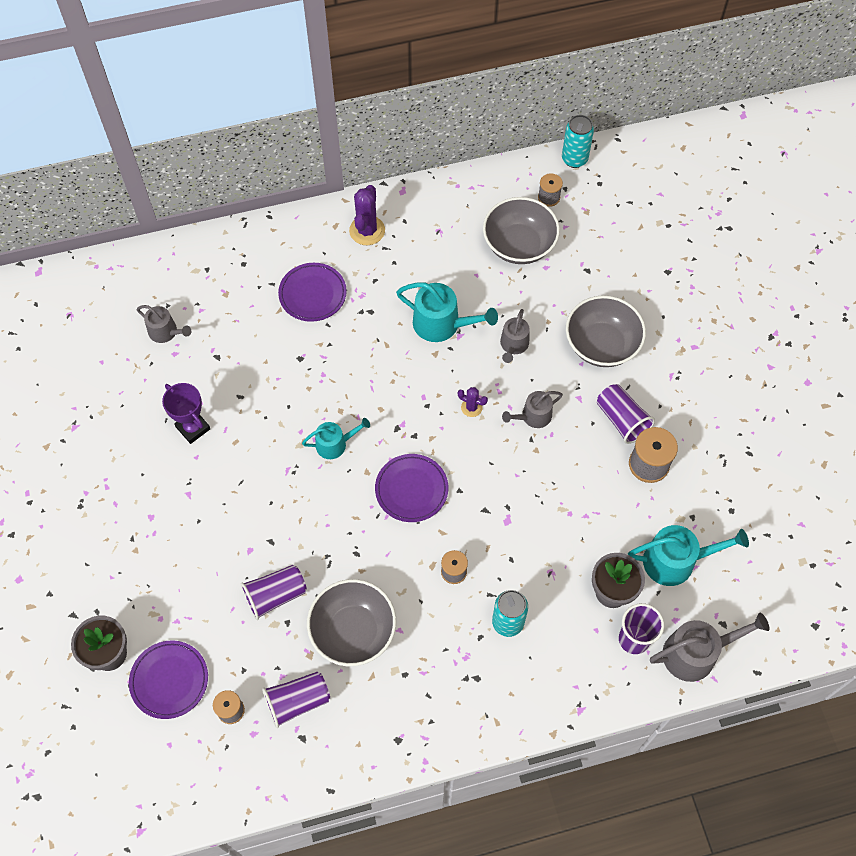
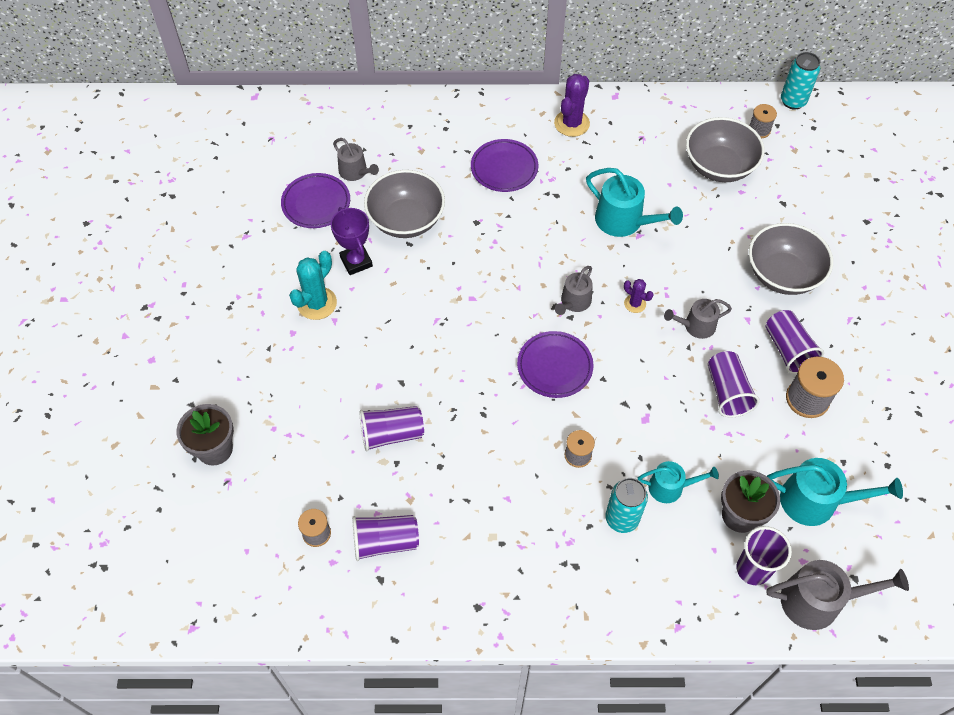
camera: 15 degrees right, 5 degrees down
purple plate [129,640,208,719] -> purple plate moved to [281,173,350,228]
turquoise watering can [302,418,370,459] -> turquoise watering can moved to [638,461,719,503]
grey bowl [307,579,396,666] -> grey bowl moved to [364,170,445,238]
grey watering can [500,309,530,363] -> grey watering can moved to [555,266,593,315]
none -> turquoise cactus [289,251,337,320]
none -> purple cup [708,351,760,418]

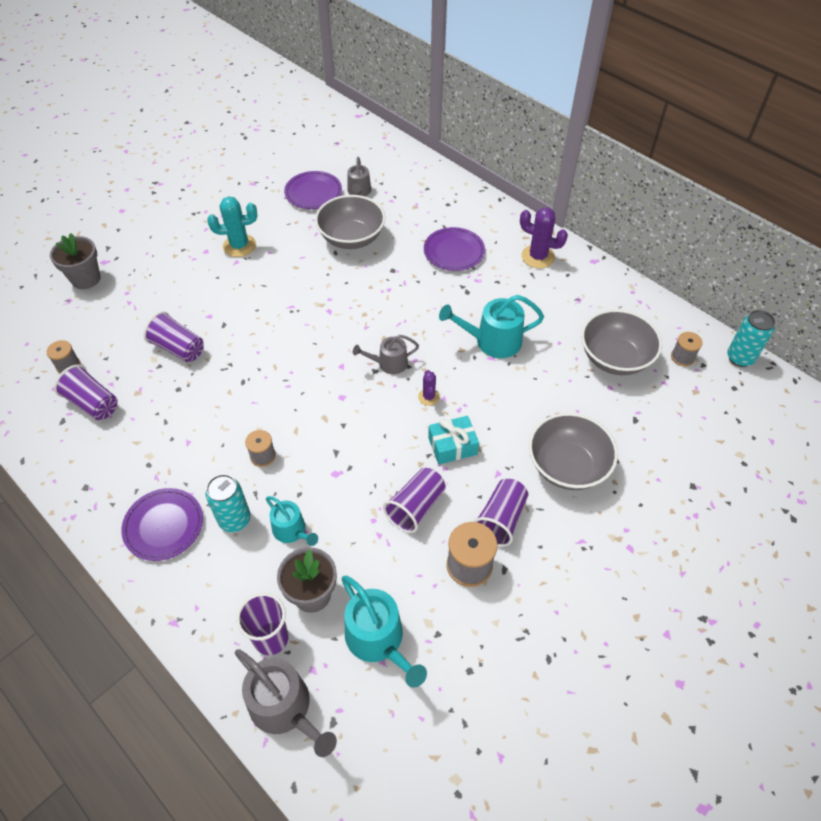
camera: 45 degrees right, 5 degrees down
purple trophy [330,207,373,275] -> none
purple plate [517,331,594,398] -> purple plate moved to [121,488,203,561]
purple cactus [554,74,590,137] -> purple cactus turned 45 degrees clockwise [520,208,568,268]
turquoise watering can [586,168,683,237] -> turquoise watering can turned 90 degrees clockwise [439,295,544,358]
grey watering can [664,299,732,339] -> turquoise gift [428,416,479,465]

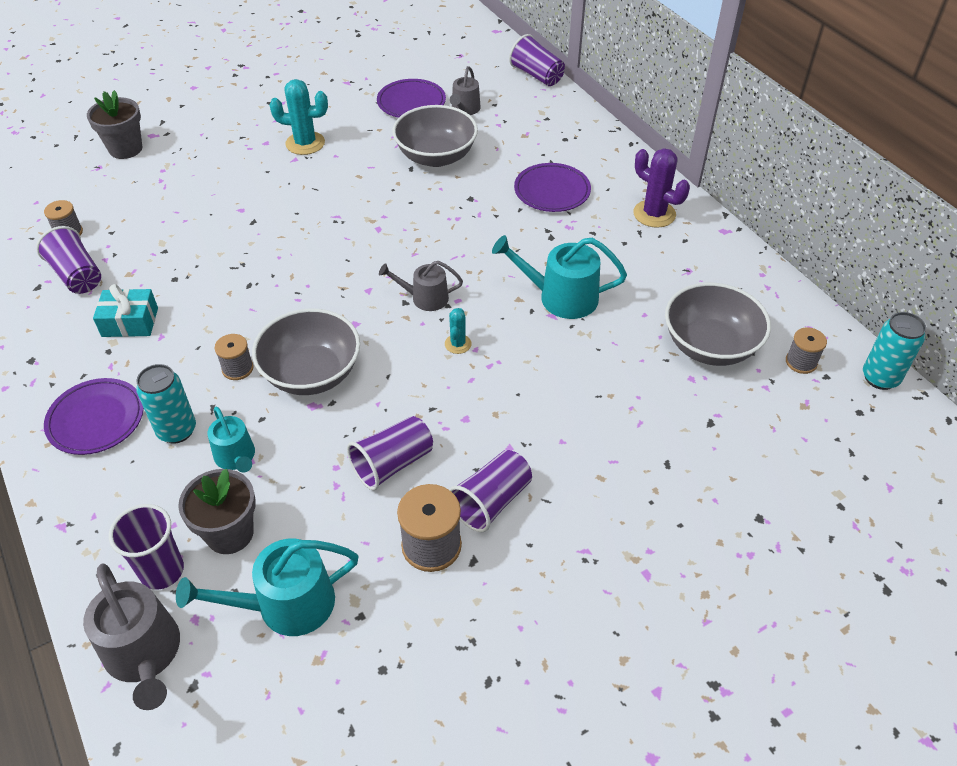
camera: 15 degrees right, 5 degrees down
purple cup [143,311,204,362] -> purple cup moved to [509,34,565,86]
turquoise watering can [341,576,427,688] -> turquoise watering can turned 90 degrees clockwise [176,538,359,636]
purple cactus [418,370,440,406] -> turquoise cactus [445,308,472,354]
turquoise gift [428,416,479,465] -> turquoise gift moved to [93,284,158,337]
grey bowl [529,413,618,490] -> grey bowl moved to [252,309,360,395]

